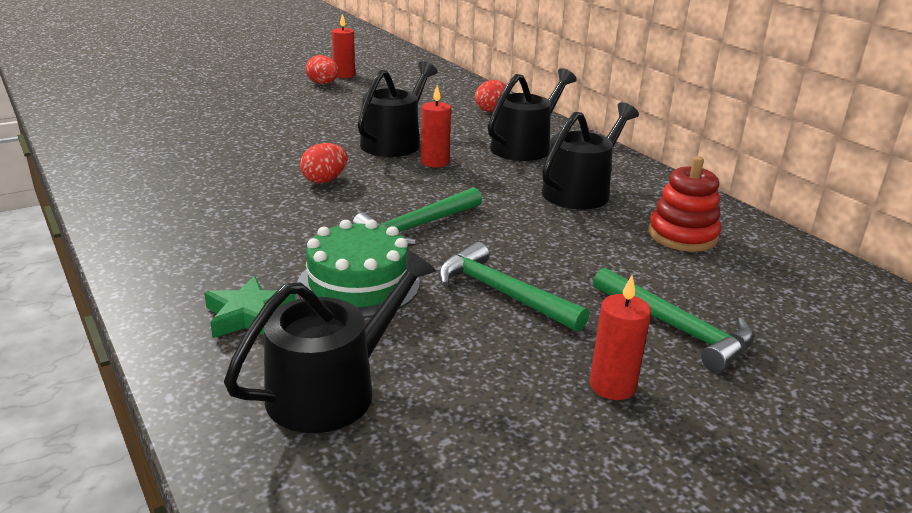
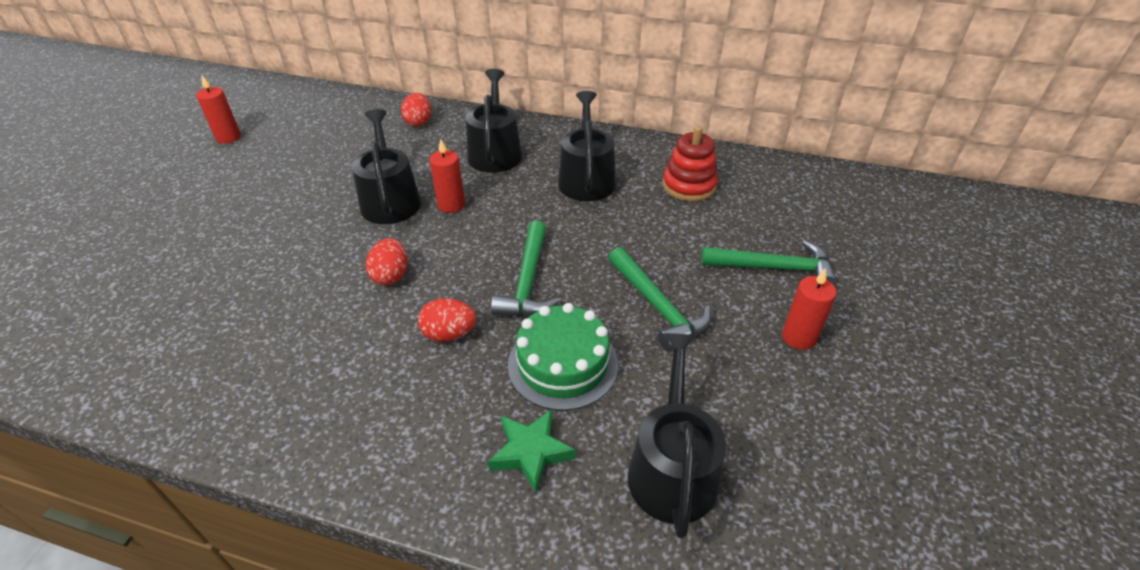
camera: 40 degrees left, 15 degrees up
red egg [306,55,339,84] -> red egg moved to [418,298,476,342]
green hammer [438,242,589,332] -> green hammer turned 120 degrees counterclockwise [609,247,711,351]

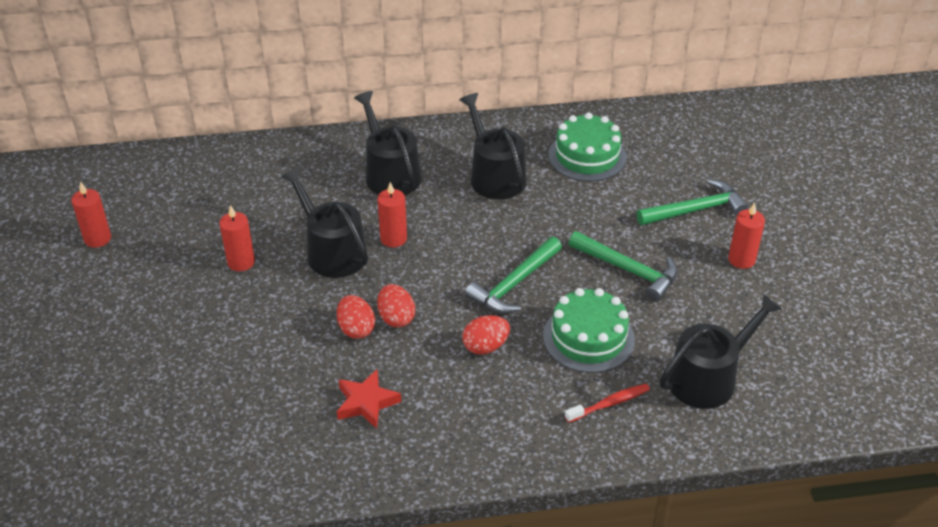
camera: 25 degrees left, 0 degrees up
red egg [401,93,431,127] -> red egg moved to [337,295,375,339]
green star [488,409,575,493] -> red toothbrush [565,384,650,423]
green hammer [491,221,560,317] -> green hammer turned 60 degrees clockwise [465,237,562,314]
black watering can [628,333,726,539] -> black watering can turned 75 degrees clockwise [660,294,782,409]
red stacking toy [663,126,718,201] -> green cake [548,113,626,182]
none -> red candle [219,205,255,271]
none -> red star [337,370,401,429]

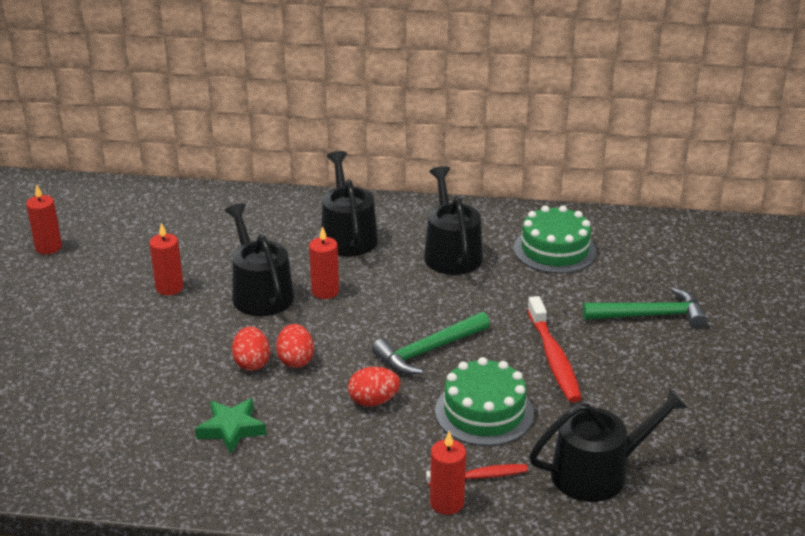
camera: 15 degrees right, 10 degrees down
red star [337,370,401,429] -> green star [195,398,266,454]
green hammer [569,231,678,302] -> red toothbrush [527,296,582,402]
red candle [728,202,765,269] -> red candle moved to [430,431,466,515]

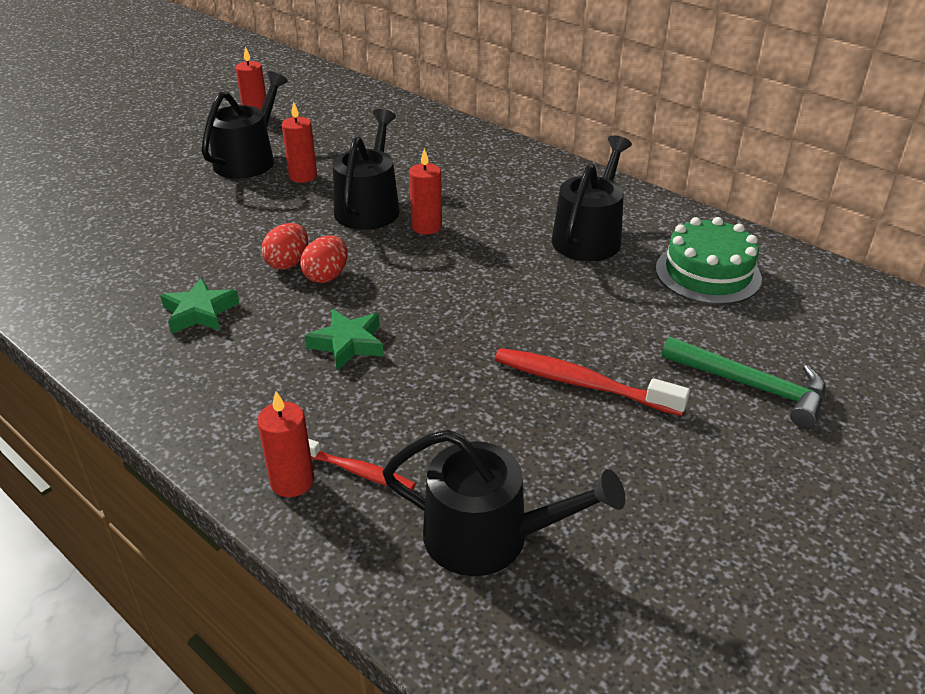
camera: 35 degrees right, 5 degrees up
black watering can [321,151,378,257] -> black watering can moved to [202,71,288,179]
red egg [348,367,400,406] -> green star [305,309,384,371]
green hammer [372,312,490,375] -> none
green cake [435,357,534,446] -> none
red toothbrush [527,296,582,402] -> red toothbrush turned 90 degrees clockwise [495,348,690,416]

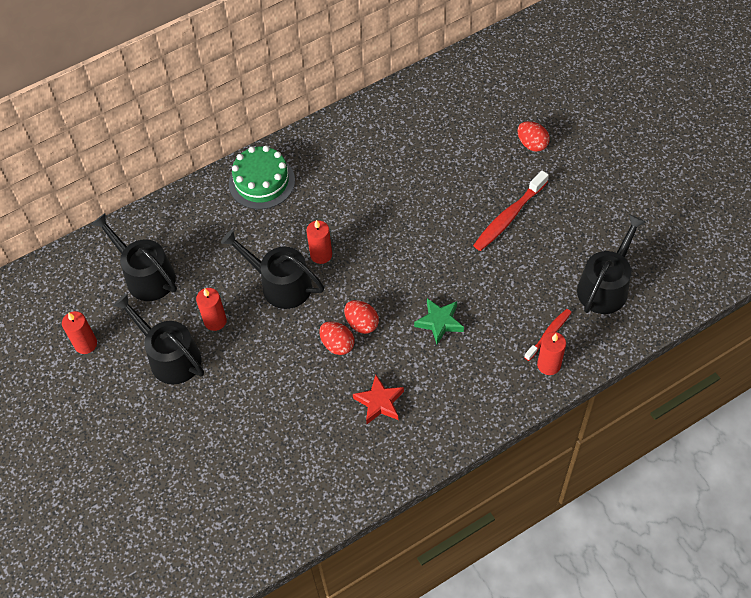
camera: 70 degrees left, 20 degrees up
green star [160,278,239,334] -> red star [353,375,404,424]
black watering can [552,135,632,261] -> black watering can moved to [91,213,177,301]
green cake [656,217,762,305] -> green cake moved to [229,146,295,209]
green hammer [662,336,826,428] -> red egg [517,121,550,152]

